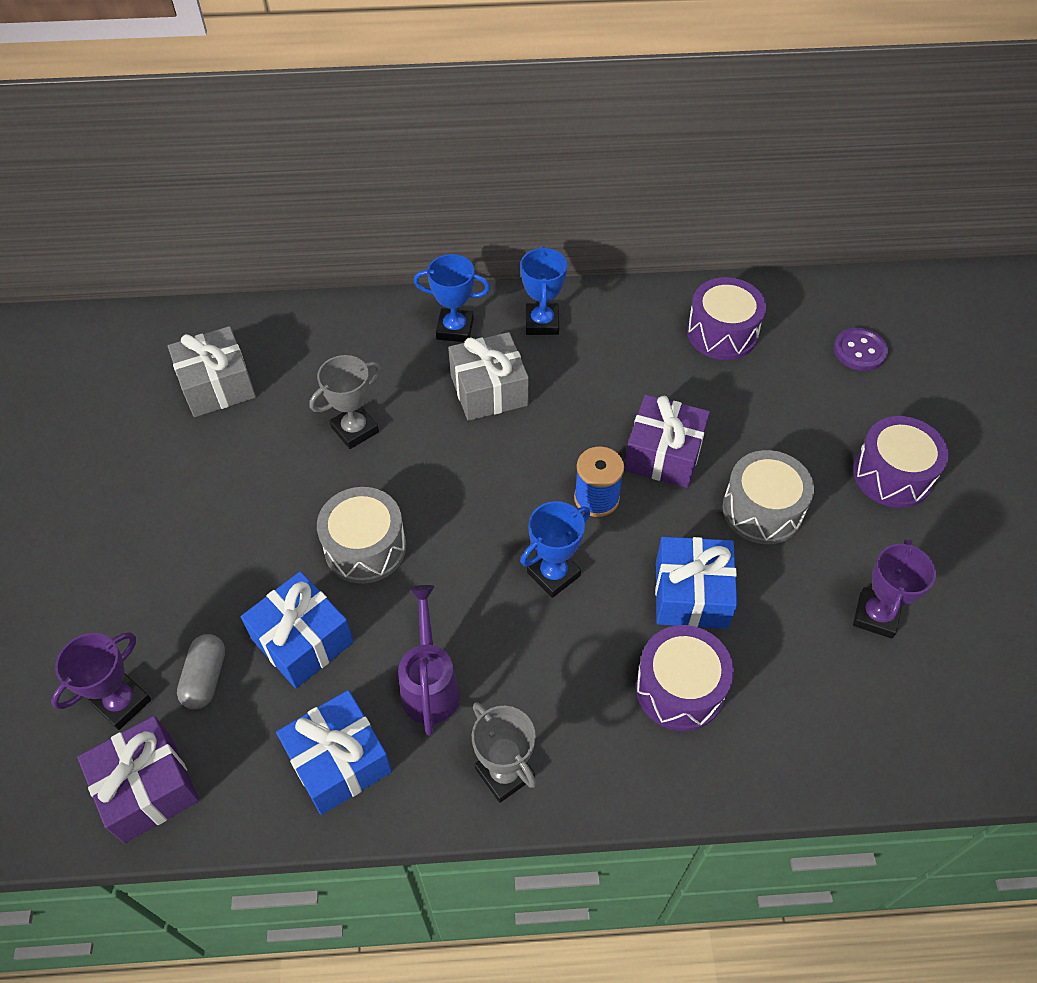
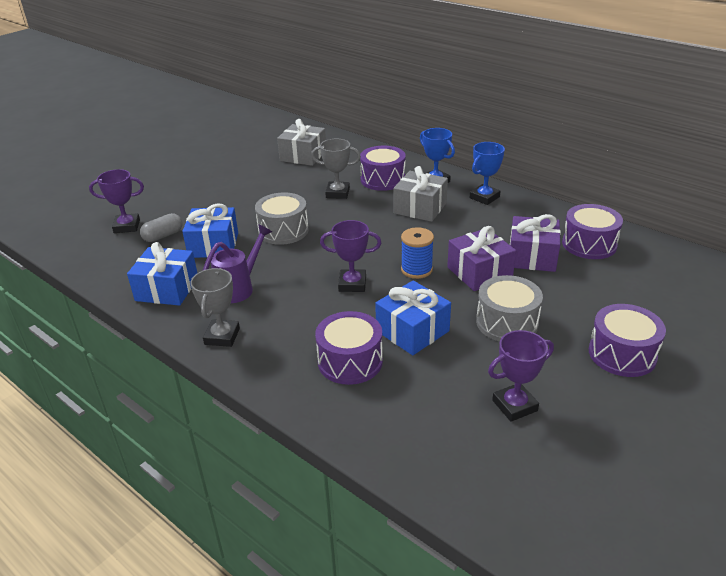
camera: 45 degrees right, 20 degrees down
purple gift [77,716,200,843] -> purple gift moved to [510,214,561,272]
blue trophy [520,501,590,598] -> purple trophy [320,220,381,292]
purple button [834,328,888,371] -> none
none -> purple drum [360,146,406,191]

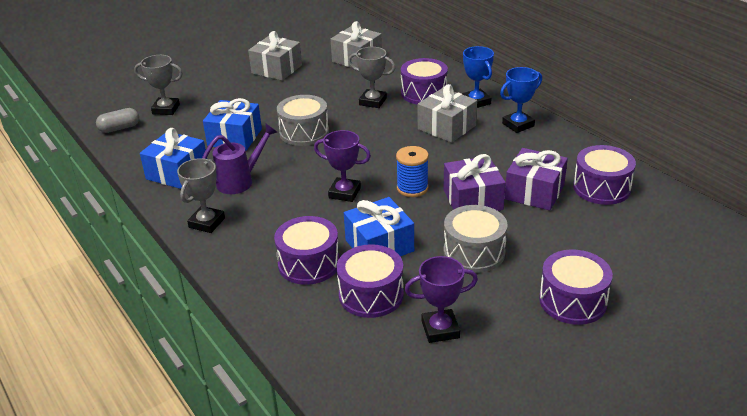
camera: 15 degrees right, 0 degrees up
purple trophy [89,169,144,233] -> grey trophy [134,55,183,115]
grey capsule [140,213,183,242] -> grey capsule moved to [96,108,139,133]
none -> grey gift [248,31,302,81]
none -> purple drum [337,244,404,318]

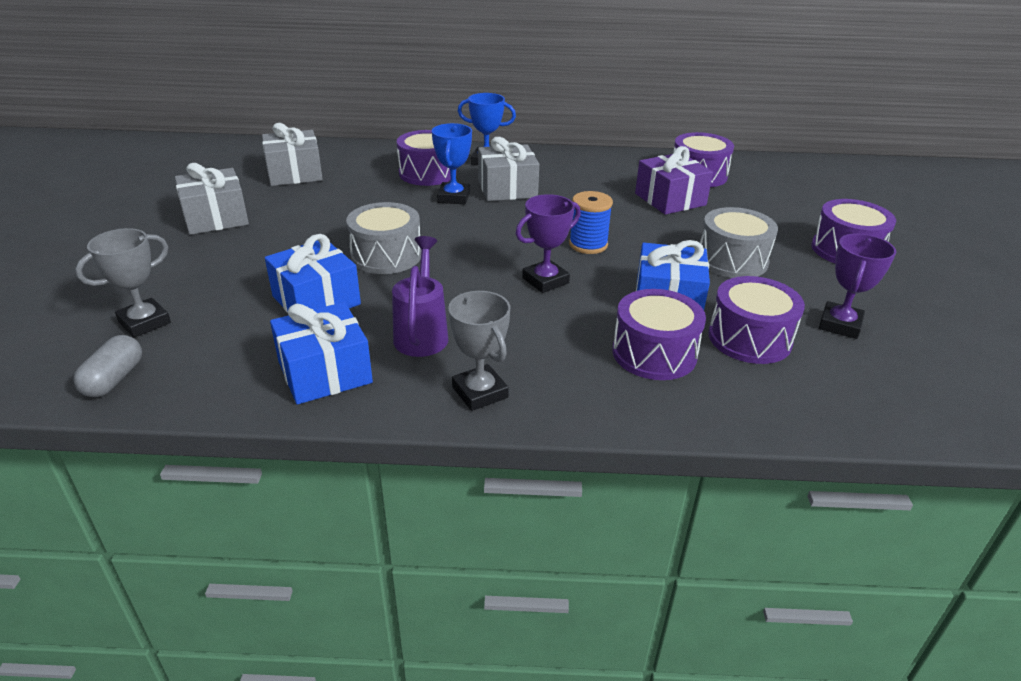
camera: 55 degrees left, 0 degrees up
grey trophy [348,47,395,108] -> none
purple gift [444,154,506,211] -> none
blue trophy [500,67,542,133] -> blue trophy moved to [432,123,472,204]

